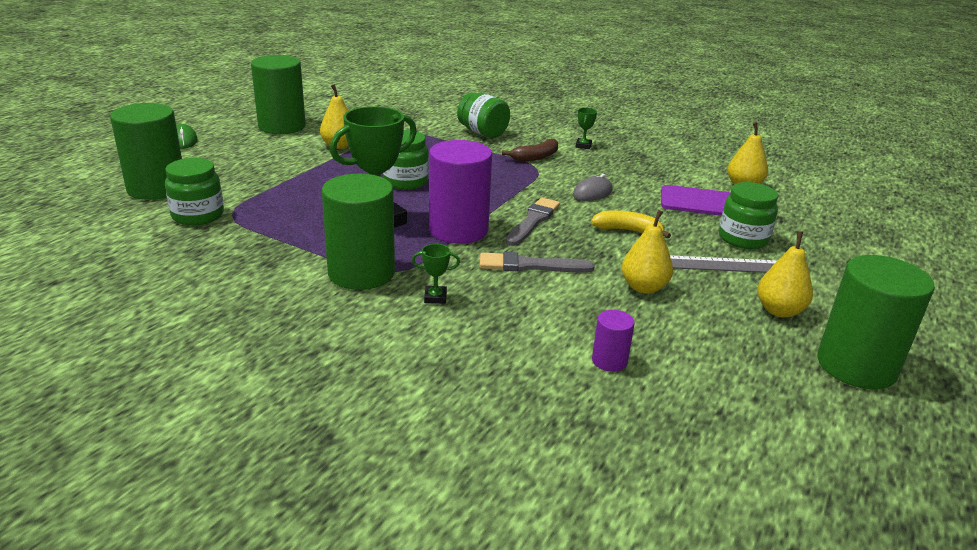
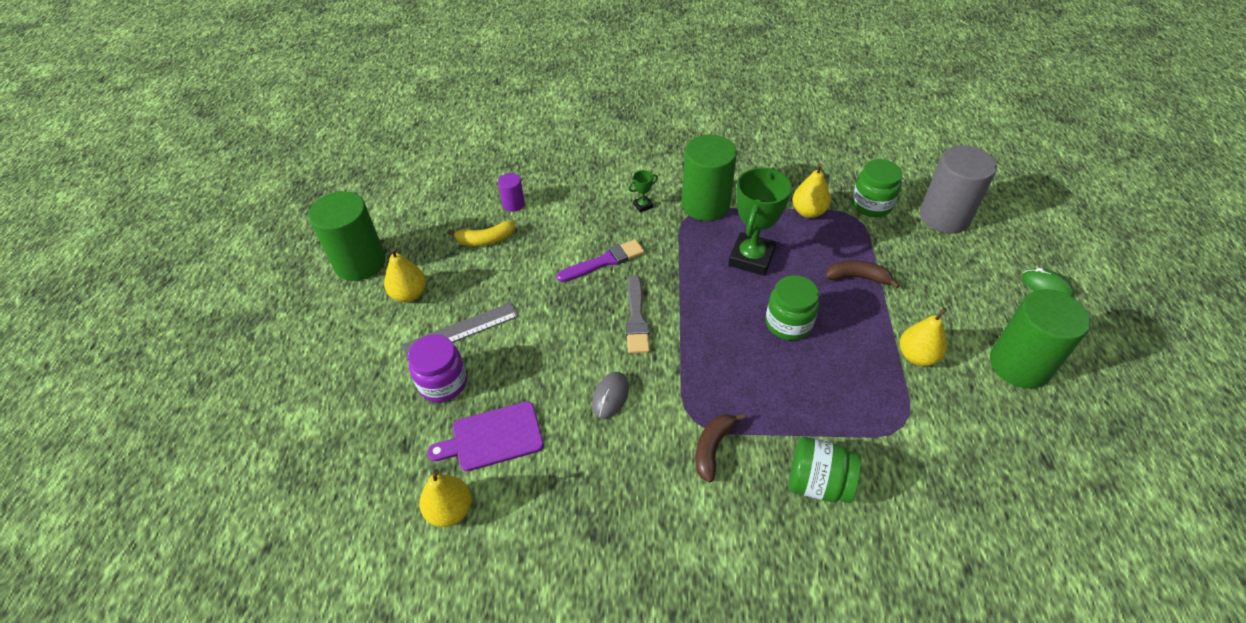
camera: 155 degrees right, 20 degrees up
green cylinder [110,103,182,200] -> grey cylinder [920,145,997,234]
purple cylinder [429,140,492,244] -> none
grey brush [480,252,595,272] -> purple brush [557,239,645,282]
green trophy [576,108,597,149] -> none
yellow banana [591,210,671,239] -> yellow banana moved to [448,221,515,246]
yellow pear [622,210,673,294] -> yellow pear moved to [792,163,831,218]
green jar [719,182,778,249] -> purple jar [408,335,467,402]
none -> brown banana [825,260,900,289]

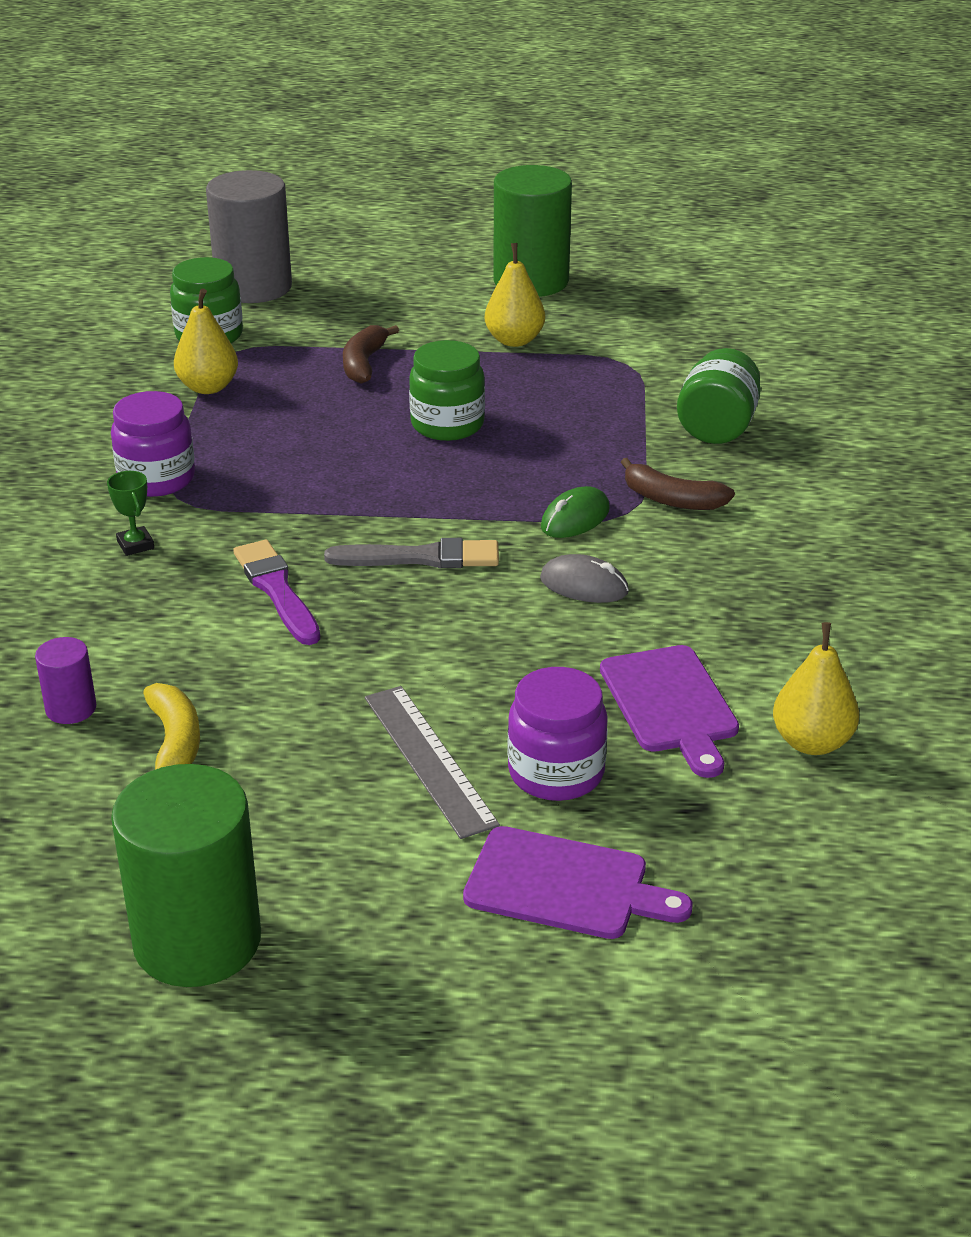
camera: 90 degrees left, 15 degrees down
yellow pear [384,248,426,302] -> none
green cylinder [682,134,737,221] -> purple jar [111,391,195,497]
green trophy [728,167,792,276] -> none
green mouse [1022,268,1074,297] -> green mouse moved to [541,486,610,538]
none -> purple cutting board [463,826,692,939]

